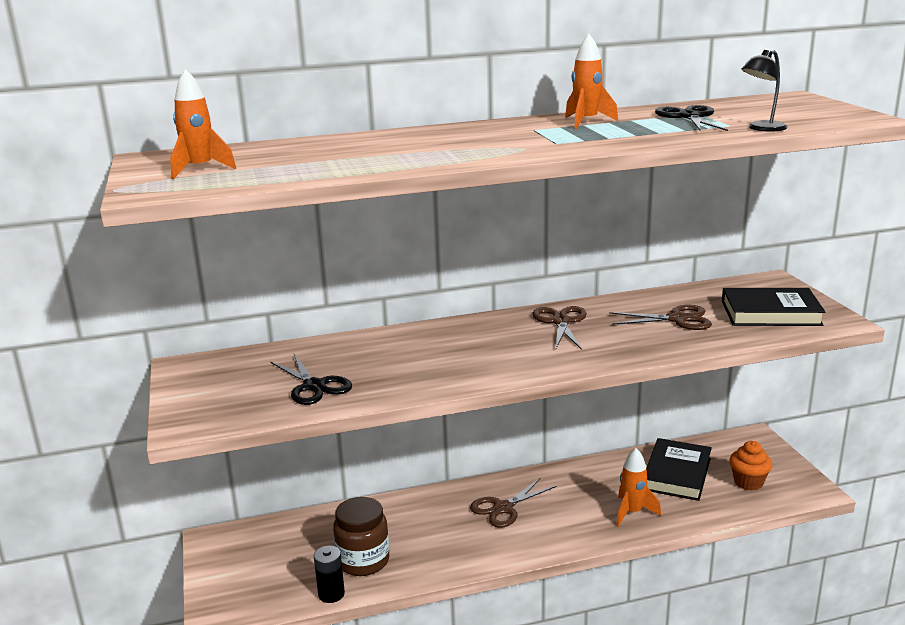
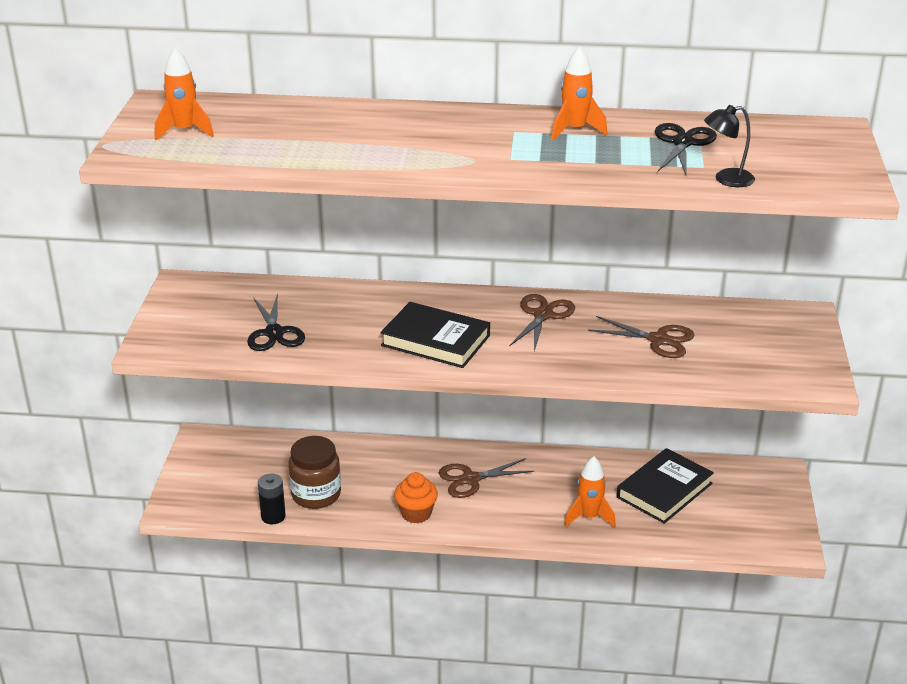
camera: 20 degrees right, 10 degrees up
black book [722,288,825,326] -> black book moved to [380,302,490,368]
orange cupcake [730,441,772,490] -> orange cupcake moved to [394,472,438,523]

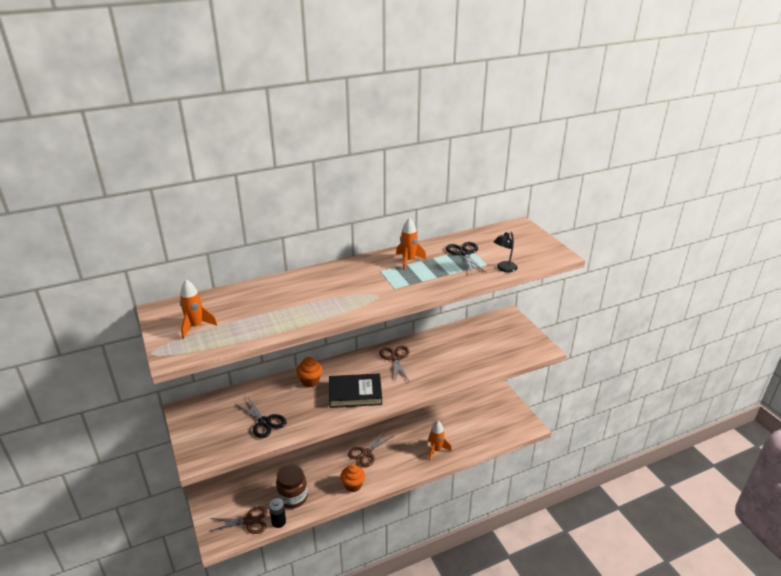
camera: 30 degrees left, 0 degrees up
brown scissors [588,316,694,358] -> brown scissors moved to [210,506,267,534]
black book [617,448,714,524] -> none
none -> orange cupcake [296,357,322,387]

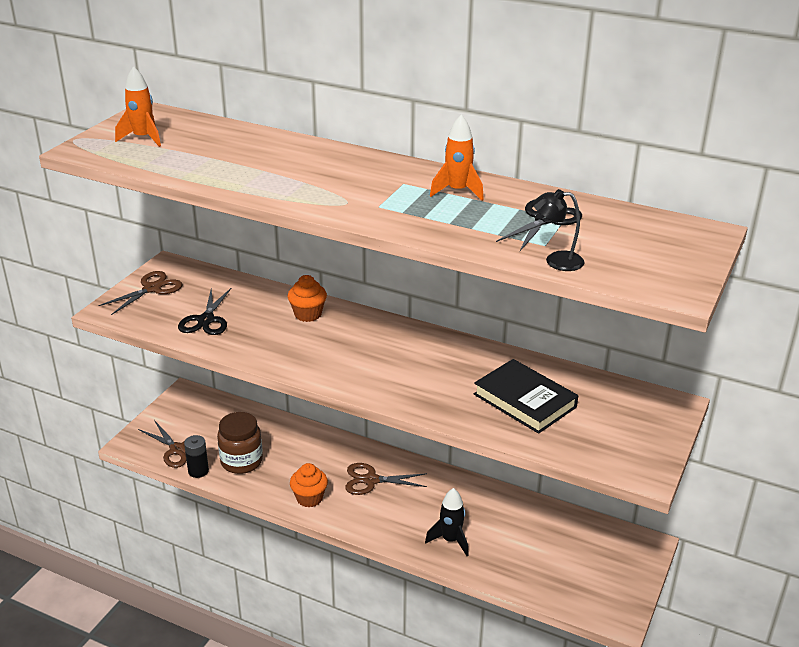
camera: 50 degrees right, 0 degrees up
black book [329,373,382,408] -> black book moved to [474,359,578,434]
brown scissors [379,346,409,382] -> brown scissors moved to [98,271,183,315]
orange rocket [428,421,452,461] -> black rocket [425,488,469,556]

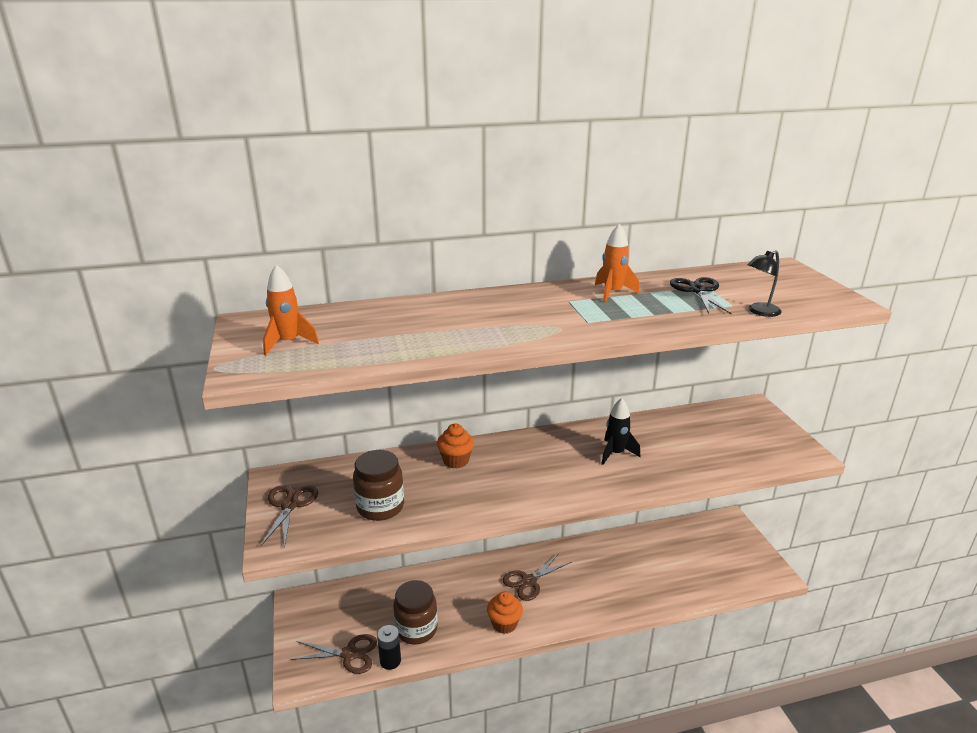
camera: 40 degrees left, 5 degrees down
black scissors [178,288,231,335] -> brown jar [353,450,404,521]
black rocket [425,488,469,556] -> black rocket moved to [601,398,640,465]
black book [474,359,578,434] -> none

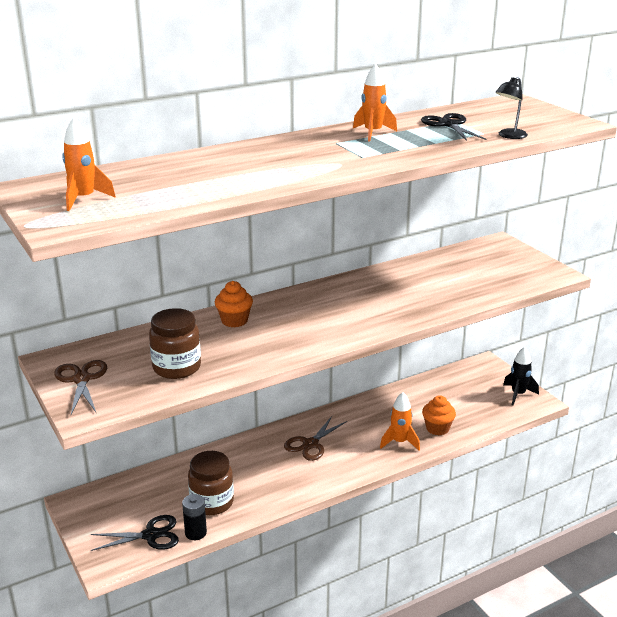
camera: 15 degrees left, 0 degrees up
brown scissors [291,634,377,674] -> black scissors [91,515,179,551]
orange cupcake [487,592,523,634] -> orange cupcake moved to [422,395,456,436]
black rocket [601,398,640,465] -> black rocket moved to [503,347,539,405]
none -> orange rocket [380,392,420,451]

